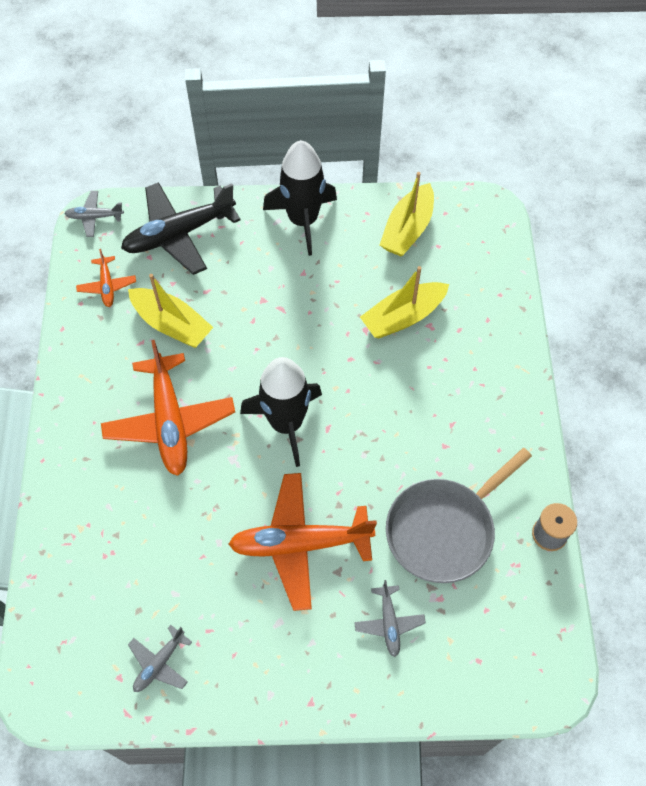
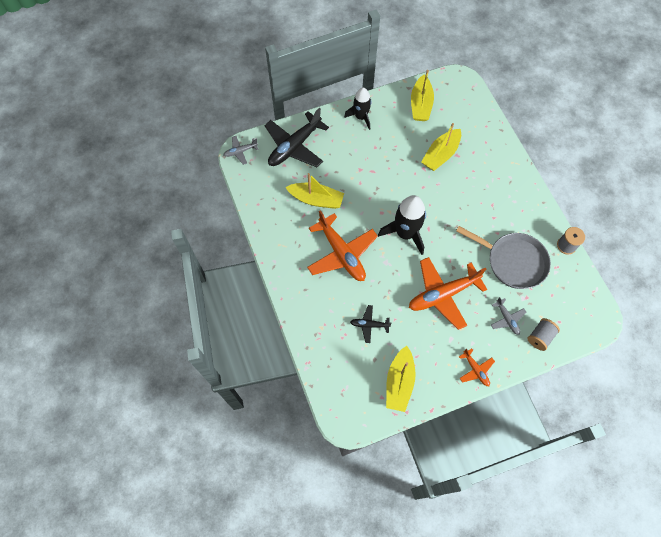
camera: 20 degrees left, 5 degrees up
orange plane [76,249,136,307] -> orange plane moved to [459,348,495,386]
grey plane [128,625,192,692] -> yellow boat [386,346,416,412]
black rocket [263,140,337,256] -> black rocket [344,88,372,130], size x0.66
grey pan [386,448,532,583] -> grey pan turned 90 degrees counterclockwise [456,226,551,289]
none -> black plane [350,305,392,343]
none -> grey spool [528,318,560,351]

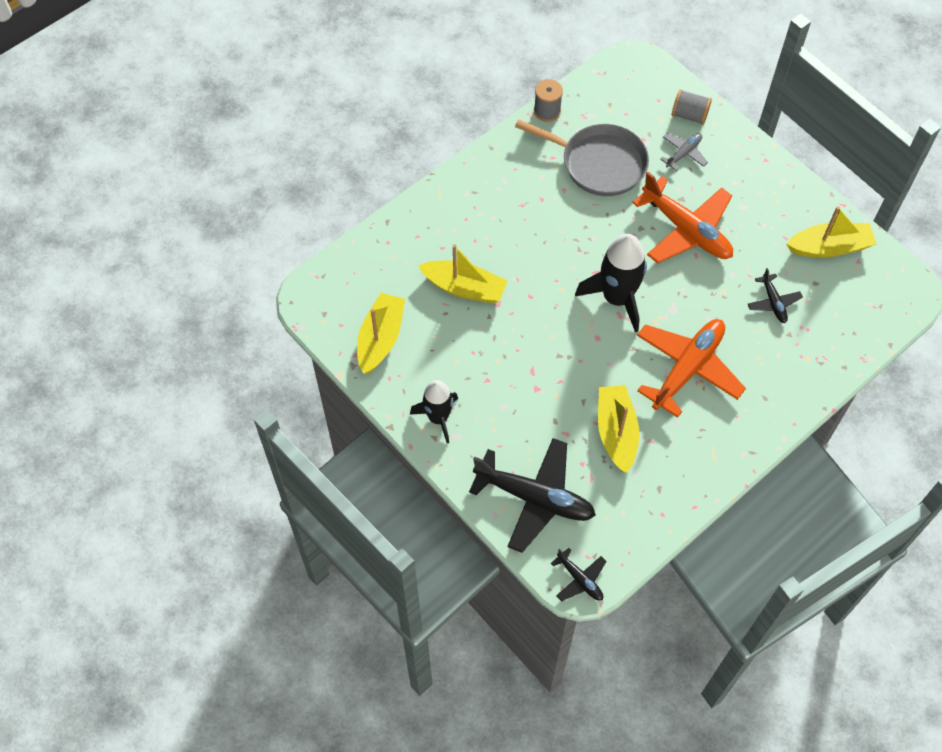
camera: 110 degrees left, 5 degrees down
grey plane [224,136,259,165] -> black plane [551,547,607,602]
yellow boat [411,70,434,121] -> yellow boat turned 60 degrees counterclockwise [357,293,405,374]
grey pan [456,226,551,289] -> grey pan turned 105 degrees clockwise [515,119,649,196]
orange plane [459,348,495,386] -> none

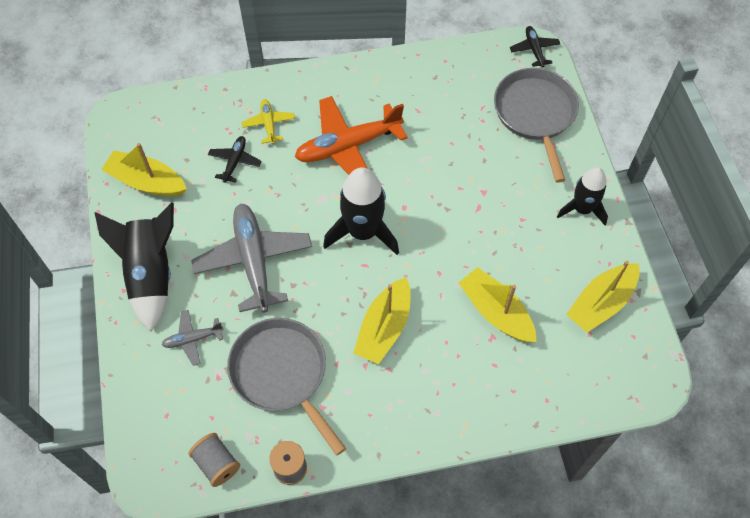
camera: 150 degrees left, 0 degrees up
black plane [469,438,596,553] -> grey pan [494,68,579,183]
yellow boat [598,385,639,473] -> yellow boat moved to [353,277,411,364]
orange plane [632,172,733,263] -> grey plane [191,204,312,313]
grey spool [672,89,712,125] -> grey spool moved to [189,433,240,487]
none -> black rocket [95,203,174,332]
none -> yellow plane [241,99,295,144]

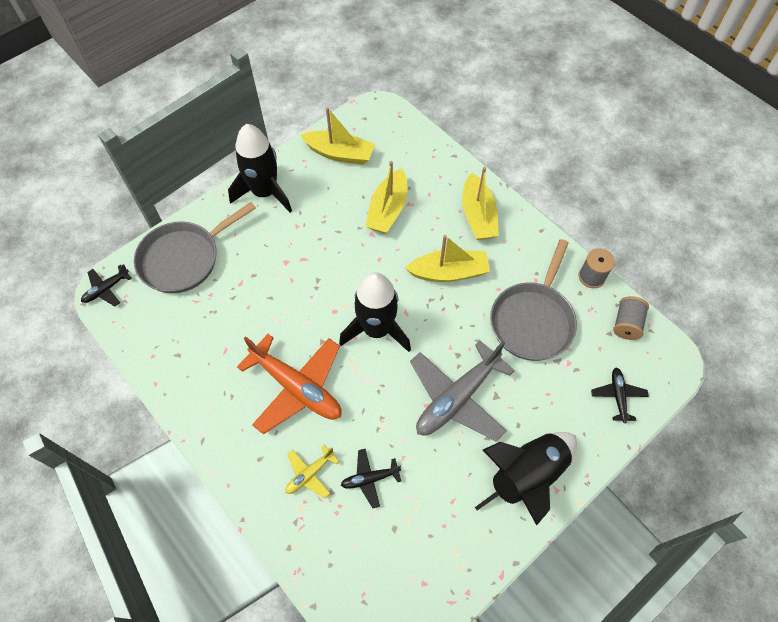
camera: 120 degrees left, 0 degrees up
yellow boat [101,143,187,196] -> yellow boat moved to [462,167,499,240]
grey plane [162,310,223,366] -> none
black rocket [557,167,608,225] -> black rocket [228,124,292,212], size x1.51
none -> black plane [591,368,649,423]

